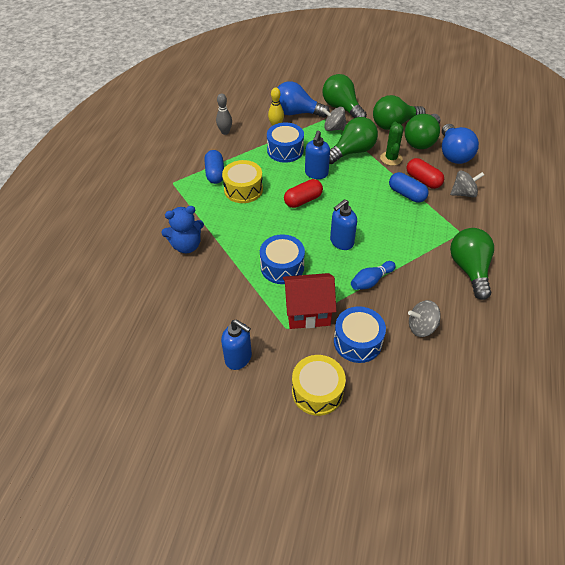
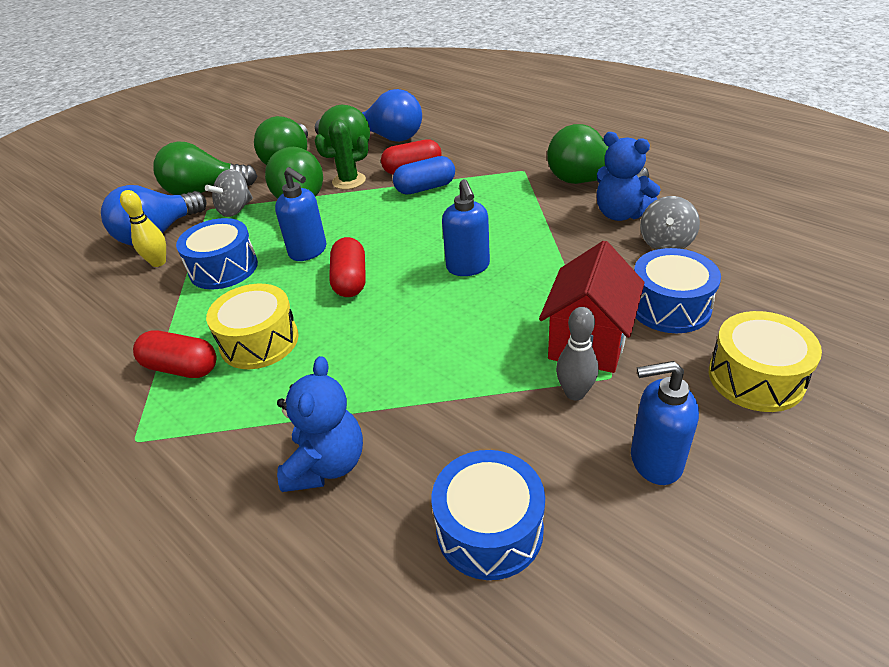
camera: 60 degrees left, 10 degrees down
blue capsule [204,150,224,184] -> red capsule [133,330,216,378]
grey bowling pin [216,93,232,135] -> grey bowling pin moved to [556,307,598,400]
blue soap dispenser [221,319,252,370] -> blue soap dispenser turned 150 degrees counterclockwise [631,361,699,485]
blue drum [260,234,305,284] -> blue drum moved to [431,450,545,580]
blue bowling pin [351,261,396,290] -> none
green cactus [380,121,403,166] -> green cactus turned 45 degrees counterclockwise [315,119,368,189]
grey spinning top [450,170,484,197] -> none
none -> blue teddy bear [597,132,661,221]

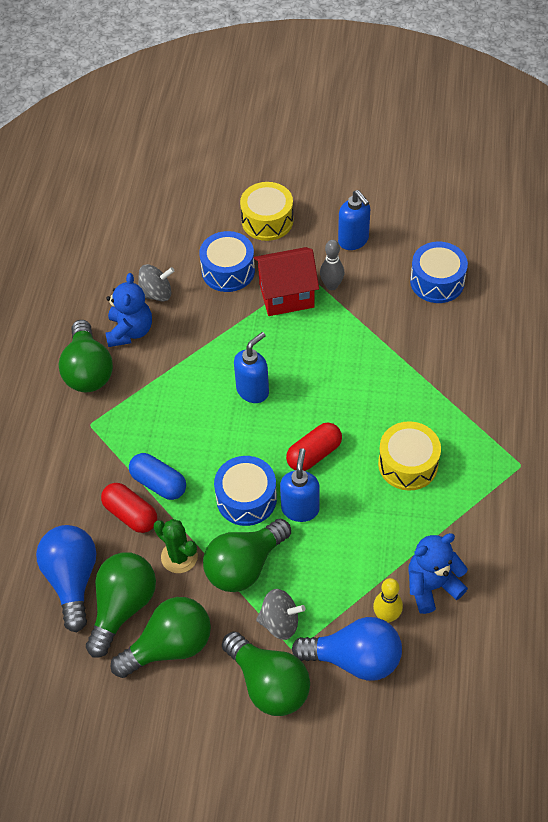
camera: 125 degrees left, 15 degrees up
red capsule [133,330,216,378] -> none
blue drum [176,218,258,290] -> blue drum moved to [214,456,277,526]
blue teddy bear [277,356,363,492] -> blue teddy bear moved to [409,533,468,614]

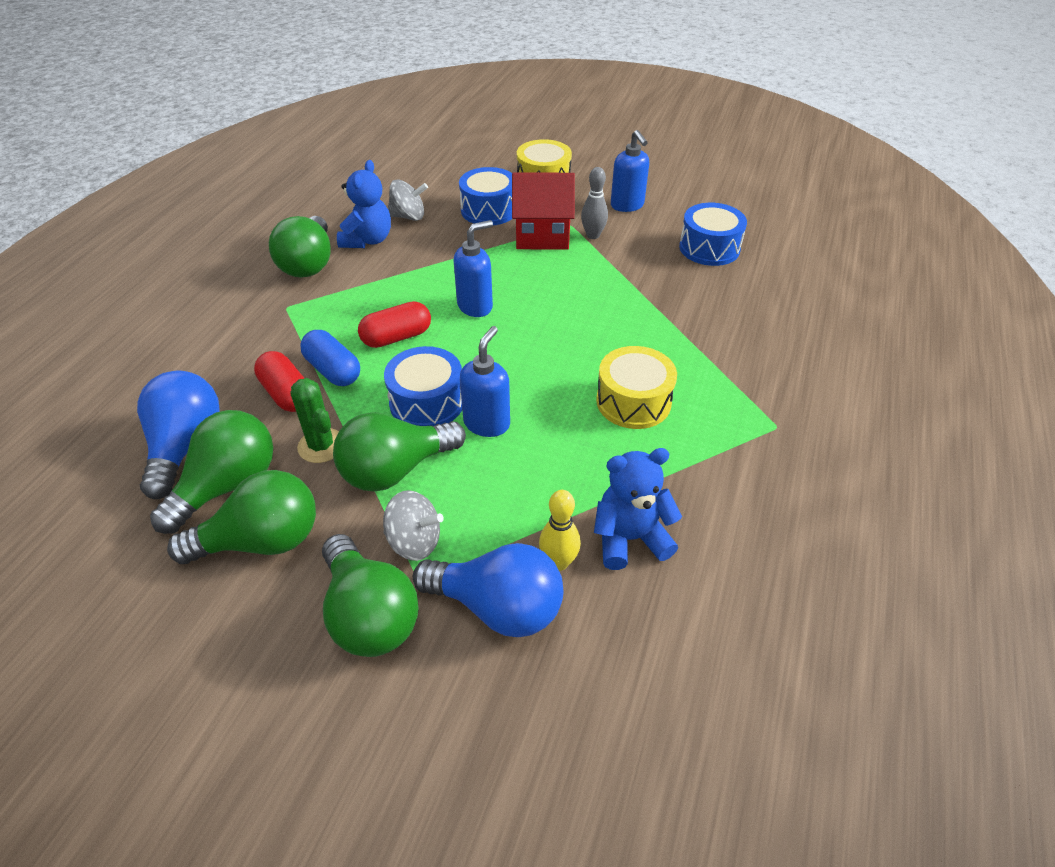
camera: 10 degrees right, 10 degrees down
red capsule [286,423,342,471] -> red capsule moved to [358,301,431,348]

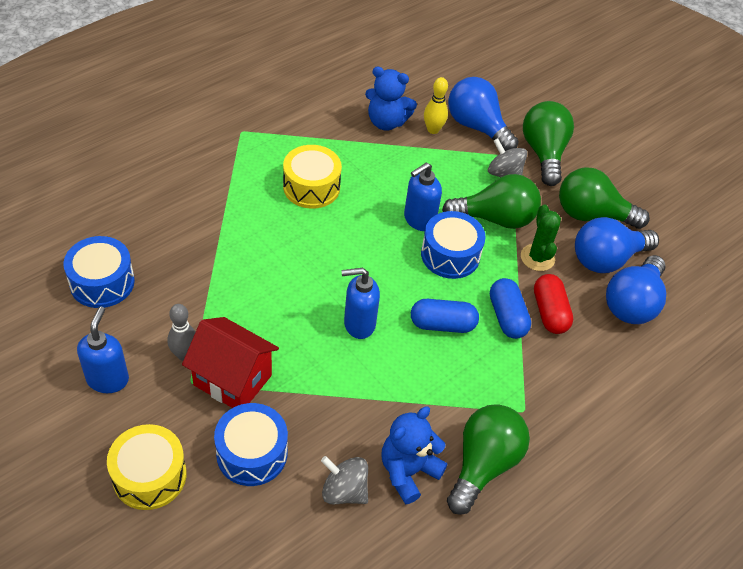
camera: 155 degrees left, 5 degrees up
green light bulb [150,410,273,534] -> blue light bulb [575,217,659,273]
red capsule [358,301,431,348] -> blue capsule [411,299,479,333]

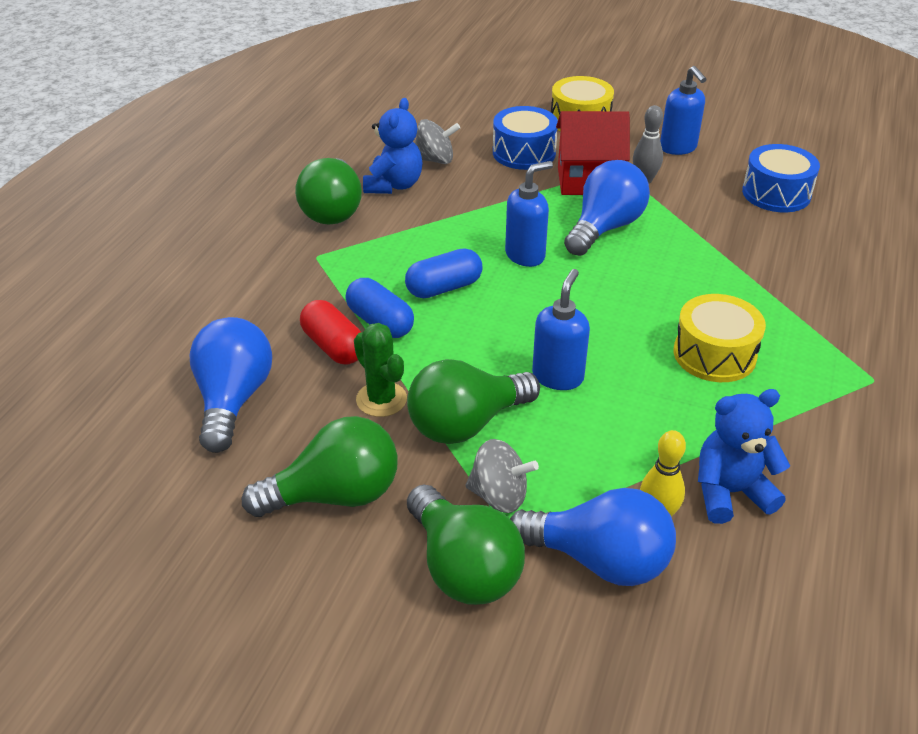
camera: 155 degrees right, 10 degrees down
blue drum [421,211,486,279] -> none
blue light bulb [575,217,659,273] -> blue light bulb moved to [564,160,650,256]

